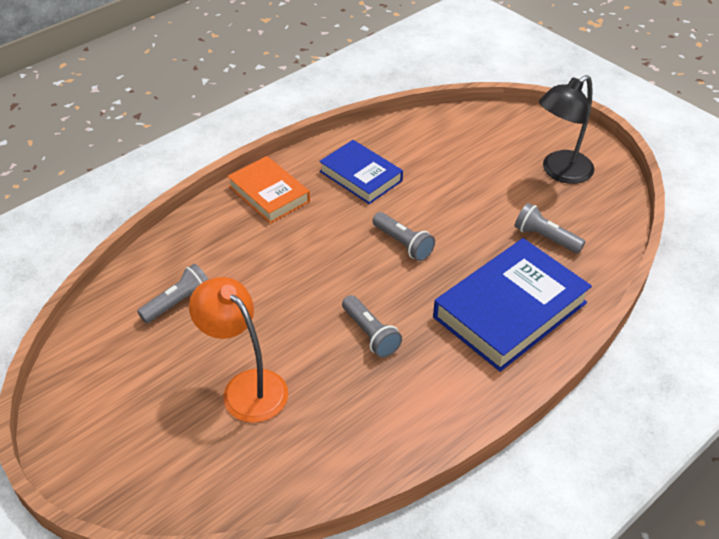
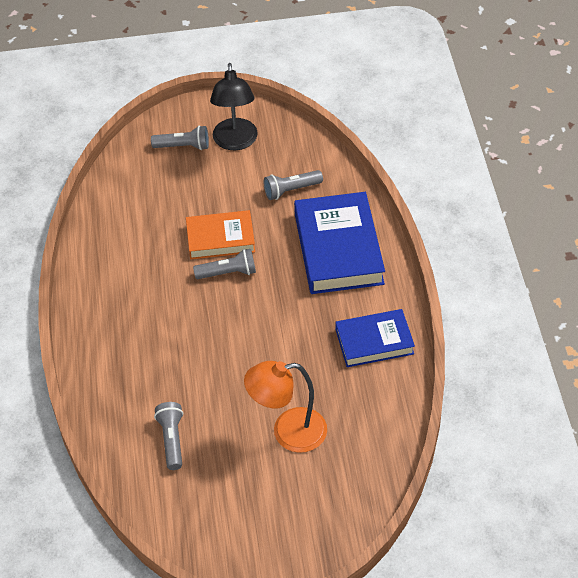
camera: 55 degrees left, 5 degrees up
orange book [227,156,310,224] -> orange book moved to [186,210,255,259]
blue book [319,140,403,204] -> blue book moved to [336,309,415,367]
grey flashlight [342,295,402,358] -> grey flashlight moved to [151,125,209,150]

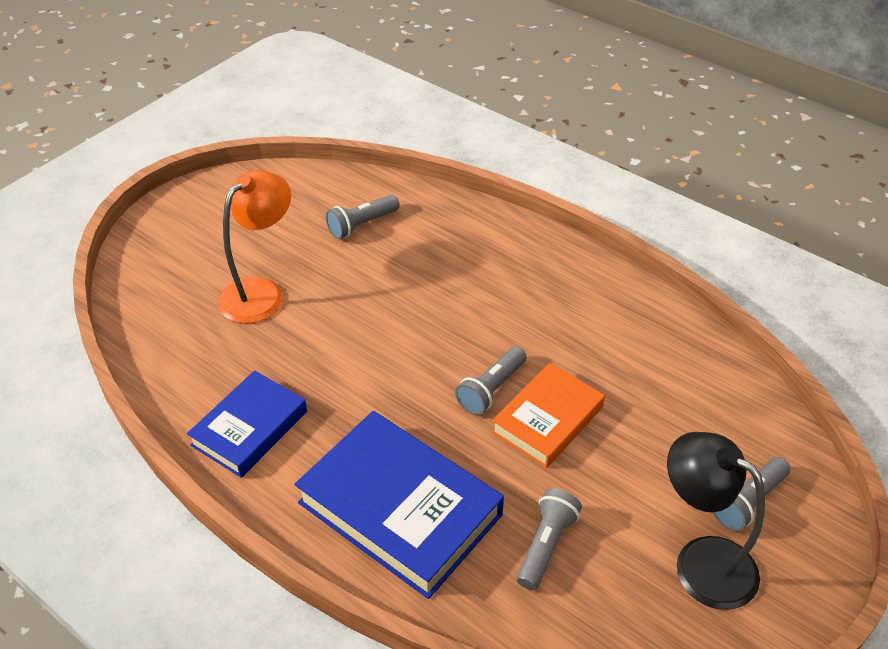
camera: 135 degrees right, 5 degrees down
grey flashlight [154,402,183,470] -> grey flashlight turned 105 degrees clockwise [326,195,400,239]

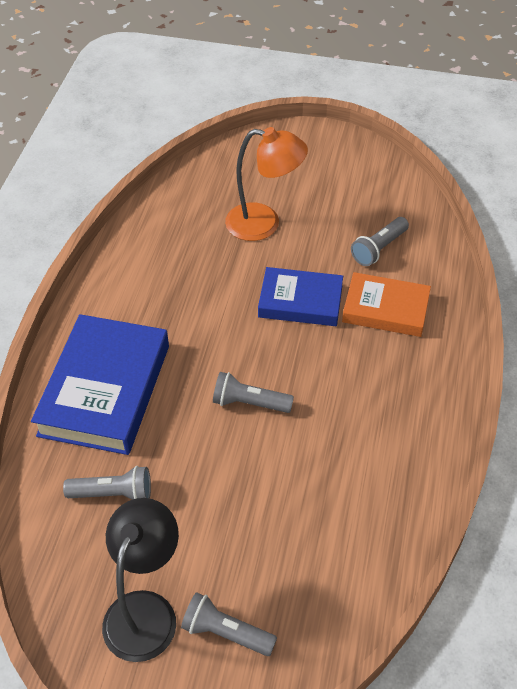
camera: 65 degrees right, 5 degrees up
blue book [187,370,307,478] -> blue book moved to [258,267,343,326]
grey flashlight [326,195,400,239] -> grey flashlight turned 75 degrees counterclockwise [351,217,409,266]
orange book [492,363,605,468] -> orange book moved to [342,272,431,337]

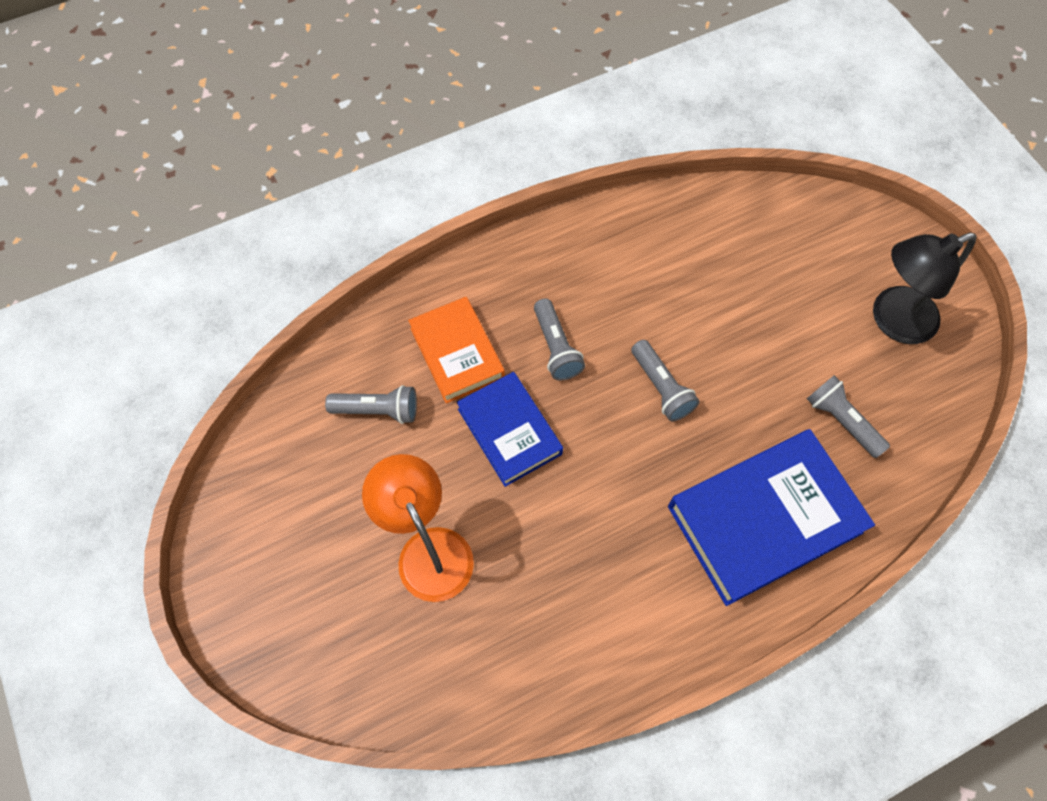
camera: 130 degrees left, 15 degrees up
grey flashlight [181,592,277,656] -> grey flashlight moved to [534,298,585,381]

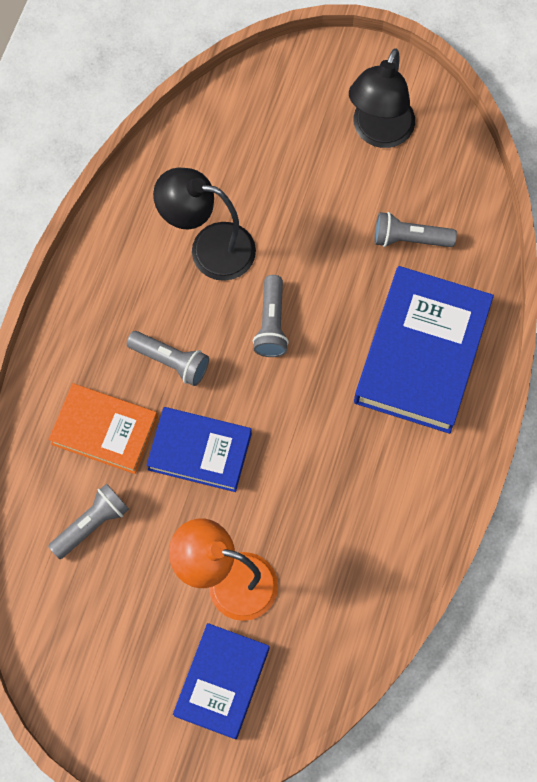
camera: 45 degrees left, 5 degrees up
grey flashlight [631,340,699,421] -> grey flashlight turned 75 degrees clockwise [253,275,289,357]
none -> black lamp [153,168,256,281]
none -> blue book [173,623,269,740]

